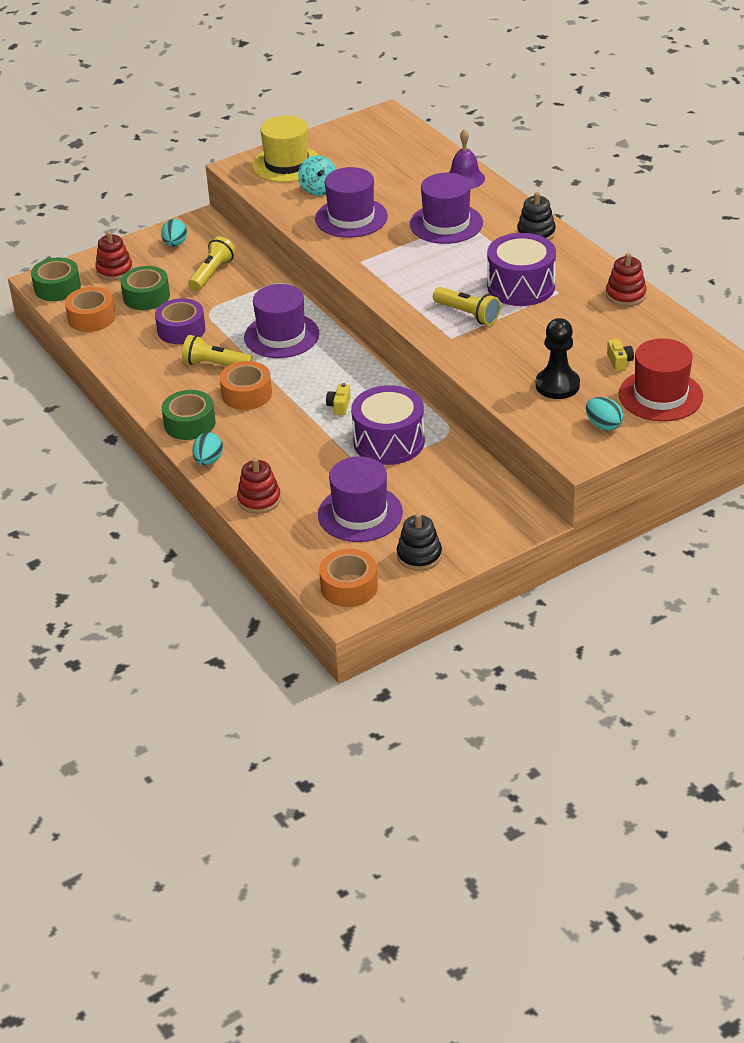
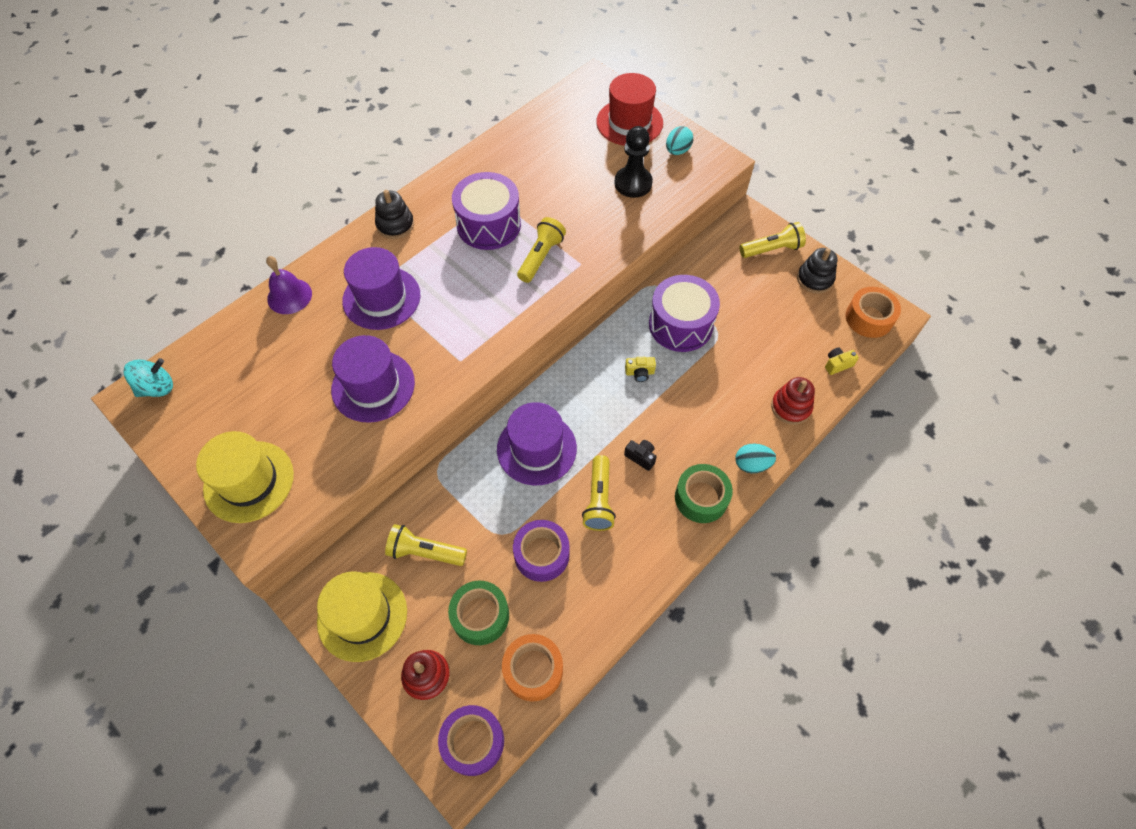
camera: 105 degrees left, 20 degrees up
green tape [31,257,81,301] -> purple tape [438,705,504,776]
turquoise egg [161,219,187,247] -> yellow hat [317,571,407,662]
orange tape [220,361,272,410] -> black camera [624,440,657,471]
turquoise spinning top [298,155,336,196] -> turquoise spinning top moved to [123,358,173,397]
purple hat [318,456,403,542] -> none
red stacking toy [606,253,647,306] -> none
yellow camera [607,339,634,371] -> yellow camera moved to [825,347,859,375]
none -> yellow flashlight [739,222,806,258]

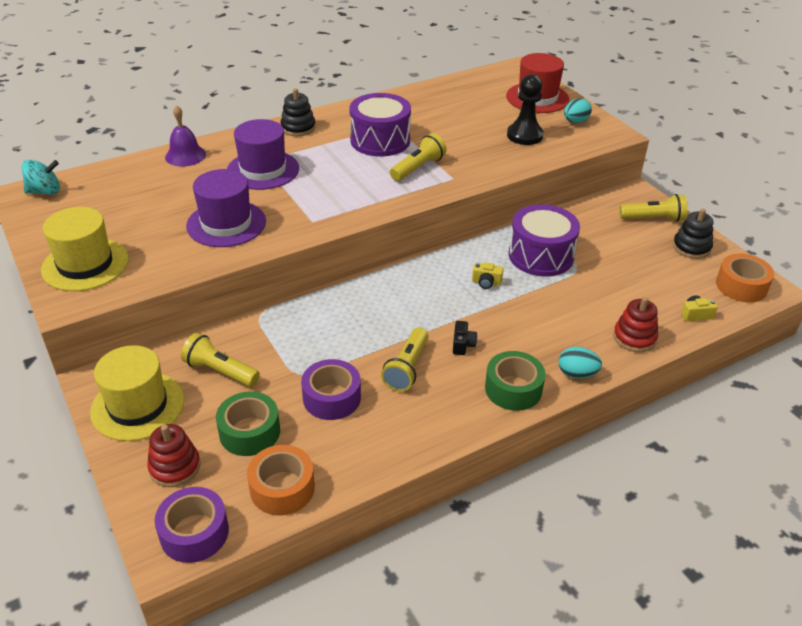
camera: 15 degrees right, 20 degrees down
purple hat [497,402,577,485] -> none
black camera [624,440,657,471] -> black camera turned 45 degrees clockwise [453,321,477,355]

